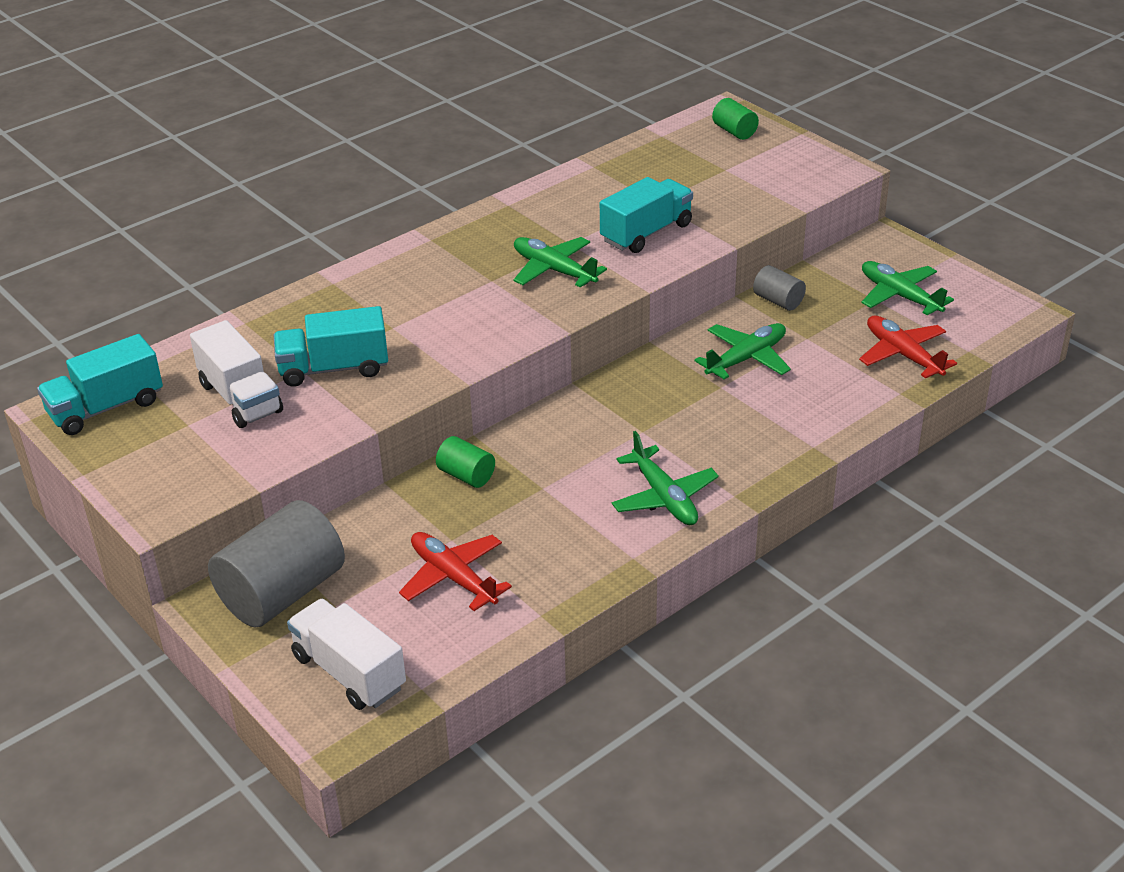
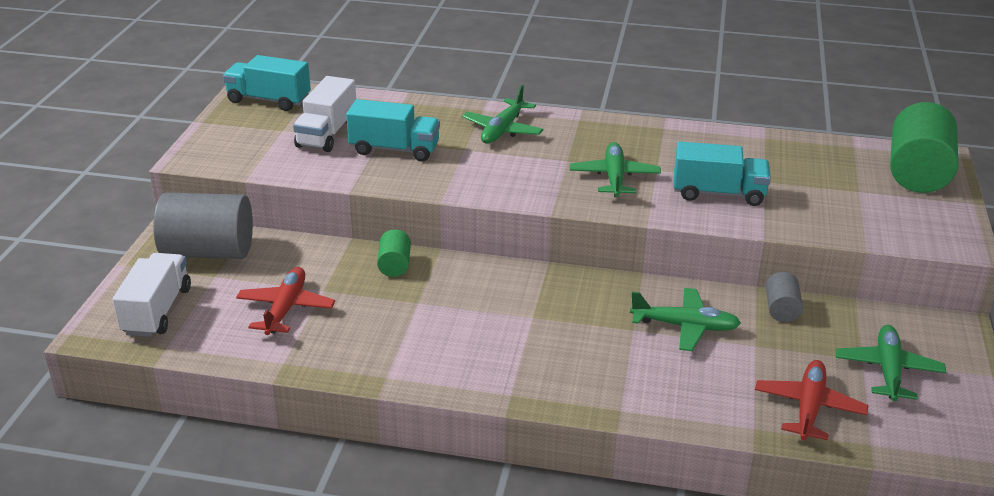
camera: 50 degrees right, 5 degrees down
turquoise truck [274,306,388,387] -> turquoise truck turned 150 degrees clockwise [346,99,440,161]
green plane [612,431,719,525] -> green plane moved to [462,85,543,143]
green cylinder [712,98,759,140] -> green cylinder [890,102,958,193], size x2.07

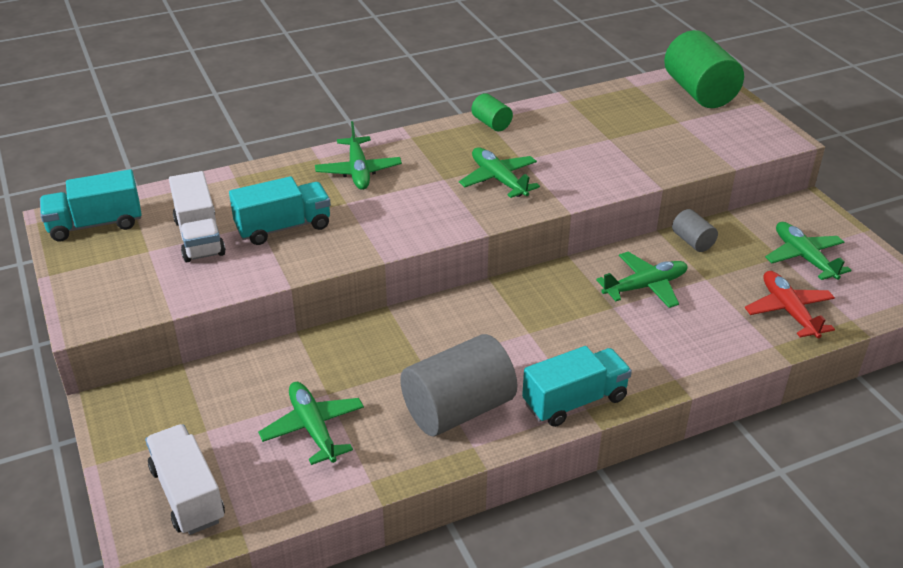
camera: 35 degrees left, 5 degrees up
grey cylinder [153,193,253,259] -> grey cylinder moved to [400,334,517,436]
red plane [236,267,335,335] -> green plane [258,382,364,465]
green cylinder [377,229,411,277] -> green cylinder moved to [471,93,513,131]
turquoise truck [674,141,771,206] -> turquoise truck moved to [522,346,632,427]

